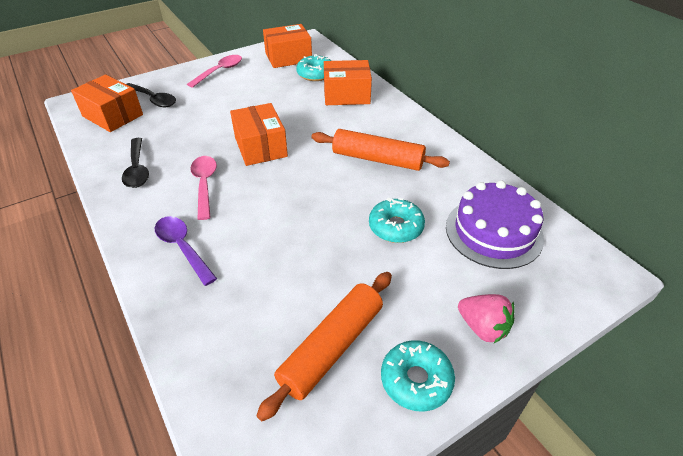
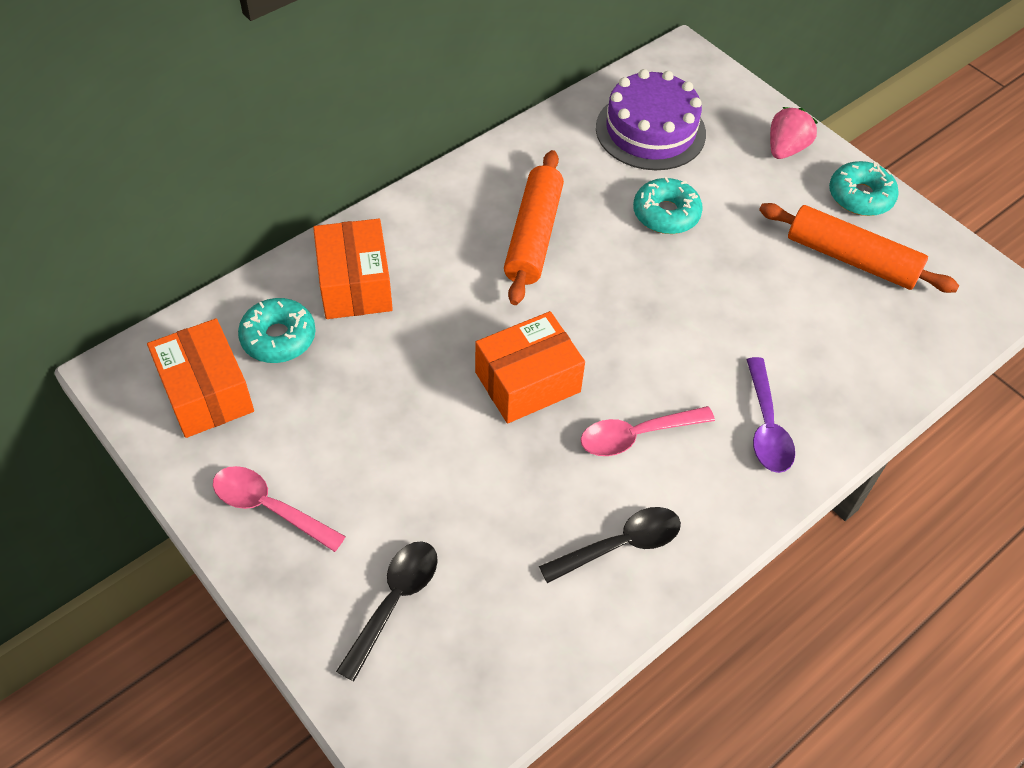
camera: 100 degrees left, 10 degrees up
orange box [71,75,143,132] -> none
purple spoon [155,216,217,286] -> purple spoon turned 45 degrees counterclockwise [746,357,795,473]

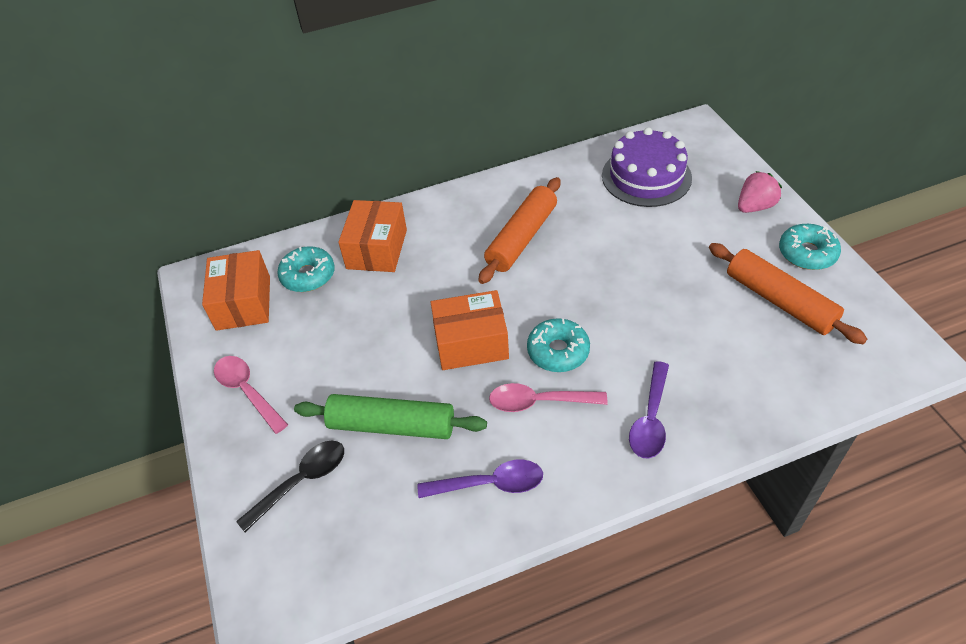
camera: 25 degrees right, 5 degrees down
black spoon [539,507,681,583] -> purple spoon [418,460,543,498]
turquoise donut [633,177,703,234] -> turquoise donut moved to [527,318,590,372]
none -> green rolling pin [294,394,487,439]

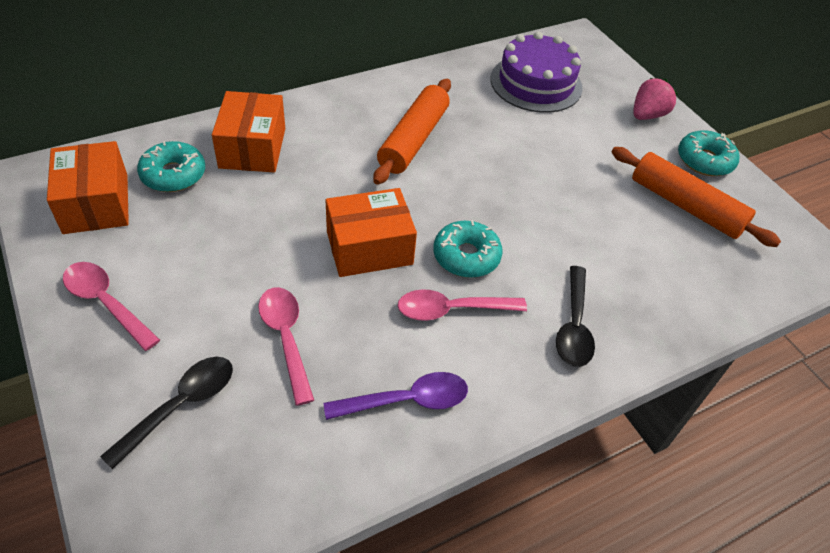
camera: 15 degrees left, 0 degrees up
green rolling pin [294,394,487,439] -> pink spoon [258,287,314,406]
purple spoon [629,361,669,458] -> black spoon [556,266,595,367]

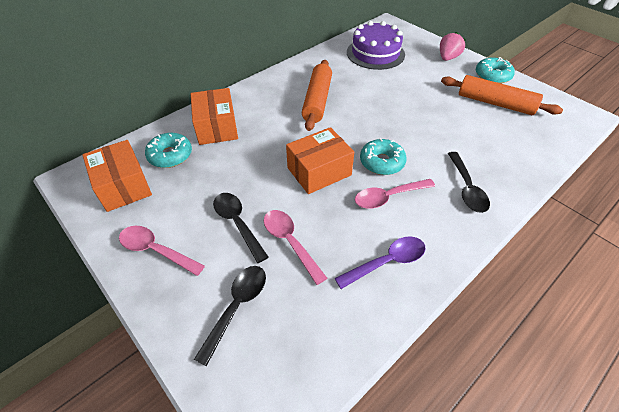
camera: 10 degrees left, 0 degrees up
none -> black spoon [213,193,268,263]

